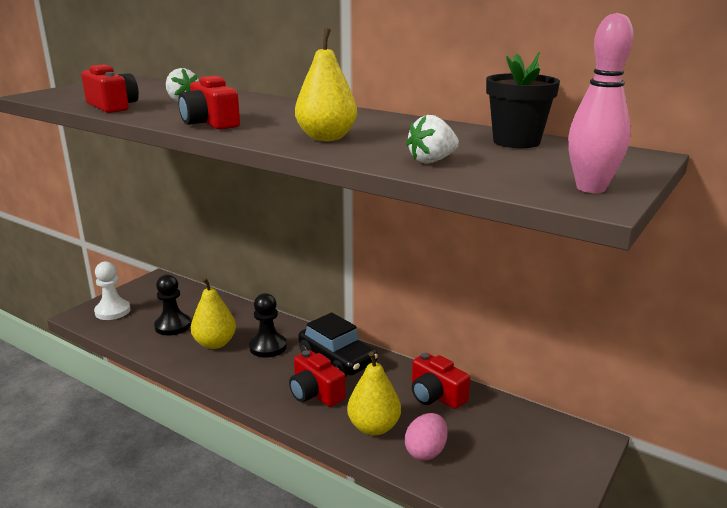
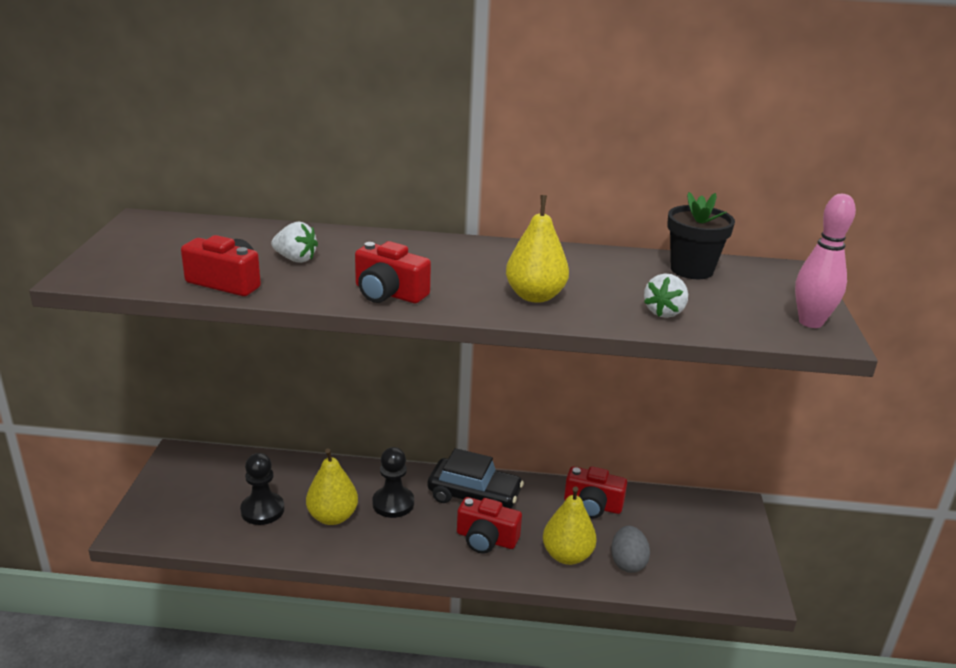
camera: 30 degrees left, 5 degrees up
white pawn [94,261,131,320] -> none
pink egg [405,413,448,460] -> grey egg [611,526,650,573]

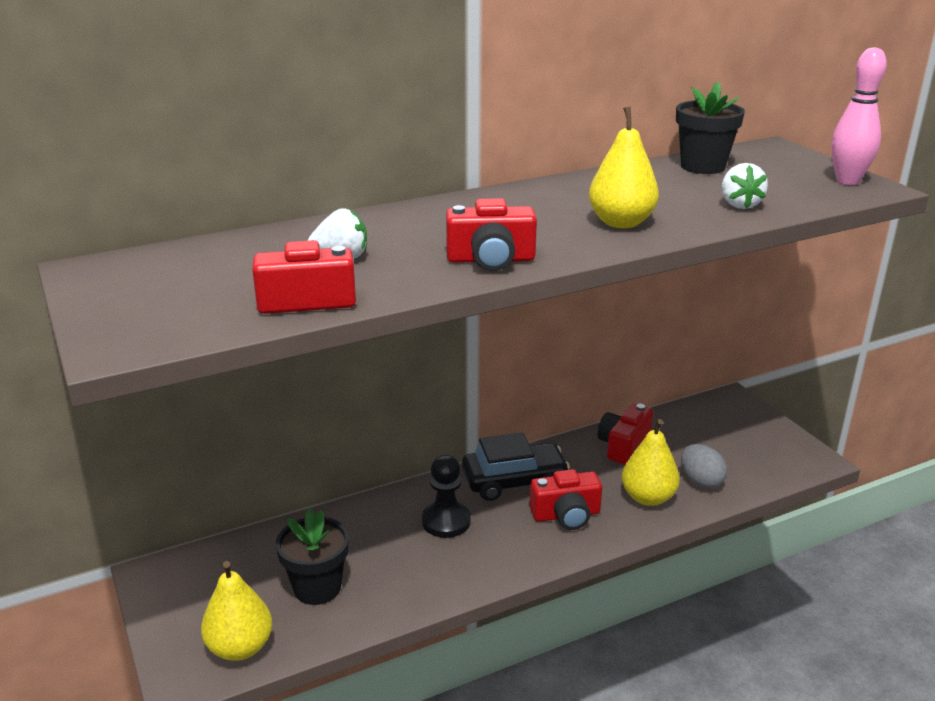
camera: 30 degrees left, 0 degrees up
black pawn [240,453,284,525] -> black flower pot [276,508,349,605]
yellow pear [306,448,358,525] -> yellow pear moved to [201,561,273,661]
red camera [564,466,627,519] -> red camera turned 135 degrees clockwise [598,404,653,464]

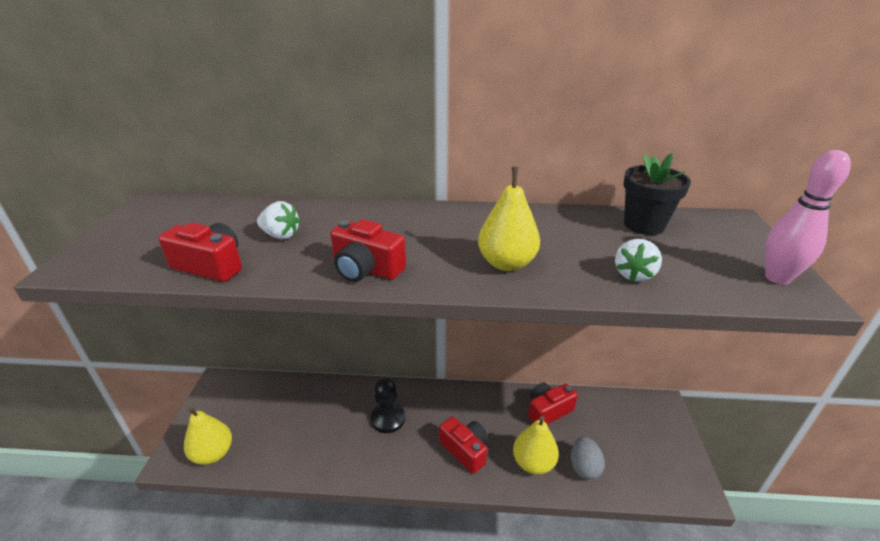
camera: 30 degrees right, 5 degrees up
black flower pot [276,508,349,605] -> none
black car [462,432,570,501] -> none
red camera [530,469,602,530] -> red camera turned 150 degrees counterclockwise [439,417,488,474]

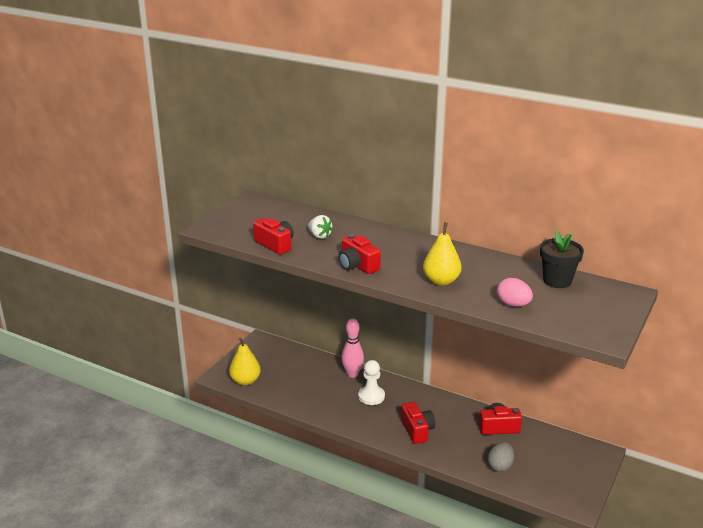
camera: 25 degrees right, 5 degrees down
black pawn [371,378,405,433] -> white pawn [358,360,385,405]
yellow pear [513,416,559,475] -> none
white strawberry [615,239,662,282] -> pink egg [497,278,533,307]
pink bowling pin [765,150,851,285] -> pink bowling pin moved to [341,318,364,378]

